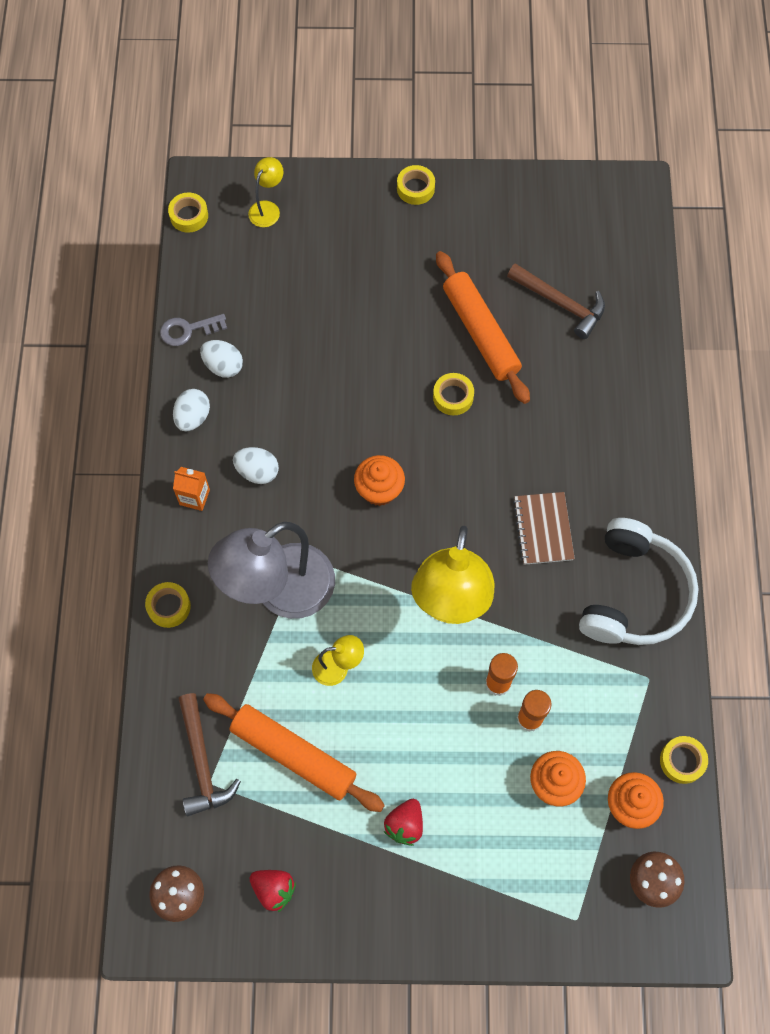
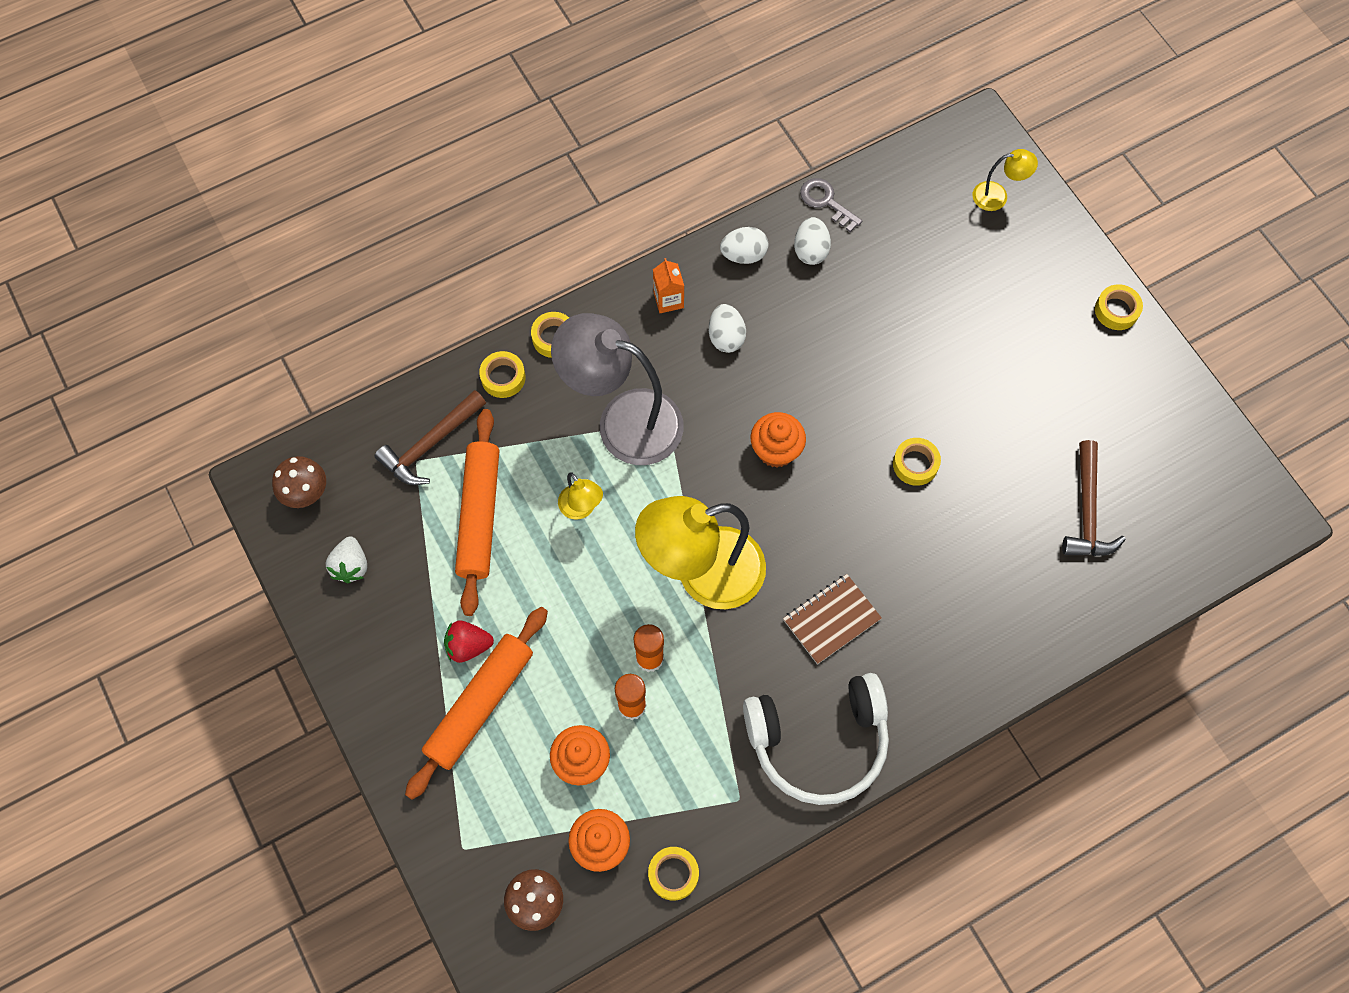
camera: 60 degrees right, 0 degrees up
yellow tape [168,193,208,233] -> yellow tape moved to [479,351,526,398]
red strawberry [250,870,296,912] -> white strawberry [326,536,367,583]
orange rolling pin [436,251,530,404] -> orange rolling pin moved to [405,607,548,800]

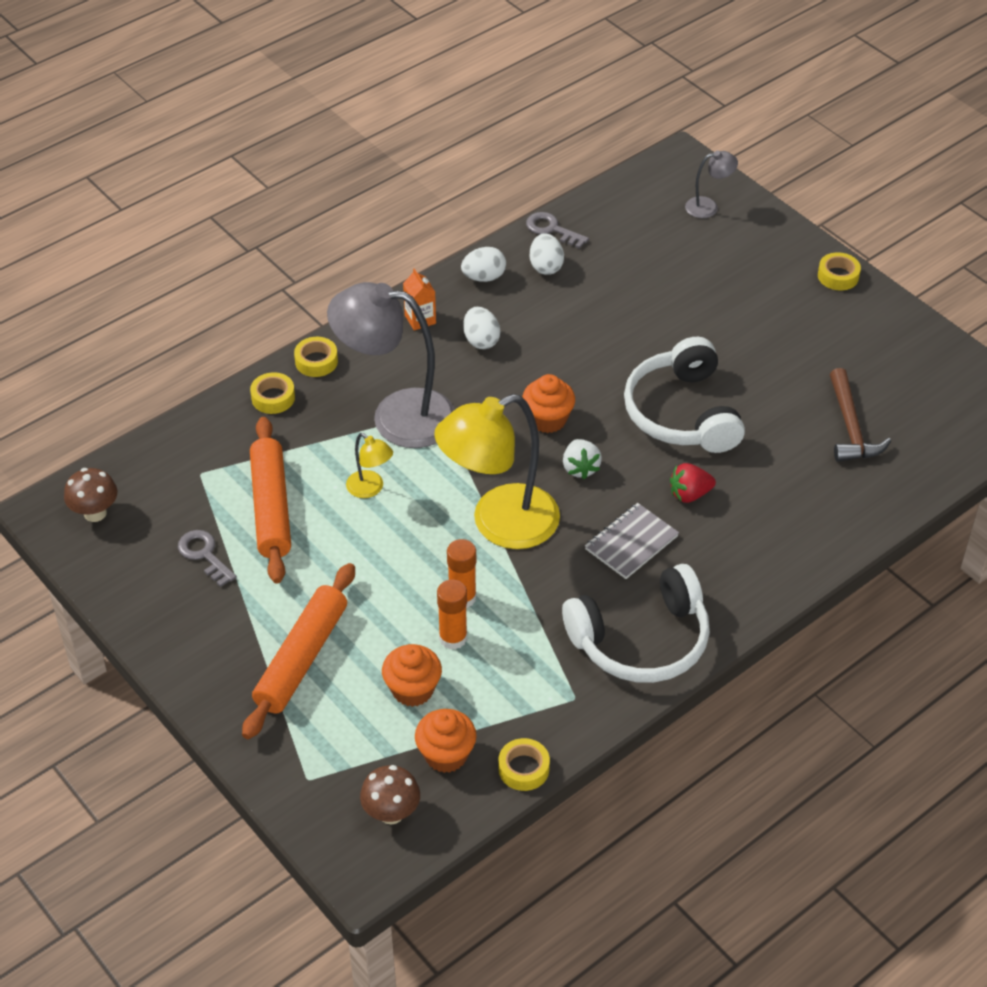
camera: 10 degrees left, 20 degrees down
white strawberry [326,536,367,583] -> white strawberry moved to [563,439,602,479]
brown hammer [375,390,486,485] -> none
red strawberry [444,621,494,663] -> red strawberry moved to [670,463,716,503]
brown notebook [783,574,882,664] -> grey notebook [585,503,679,579]
yellow tape [893,438,941,486] -> white headphones [624,337,745,453]
yellow lamp [973,149,1038,211] -> grey lamp [685,150,738,218]
none -> grey key [178,530,237,587]

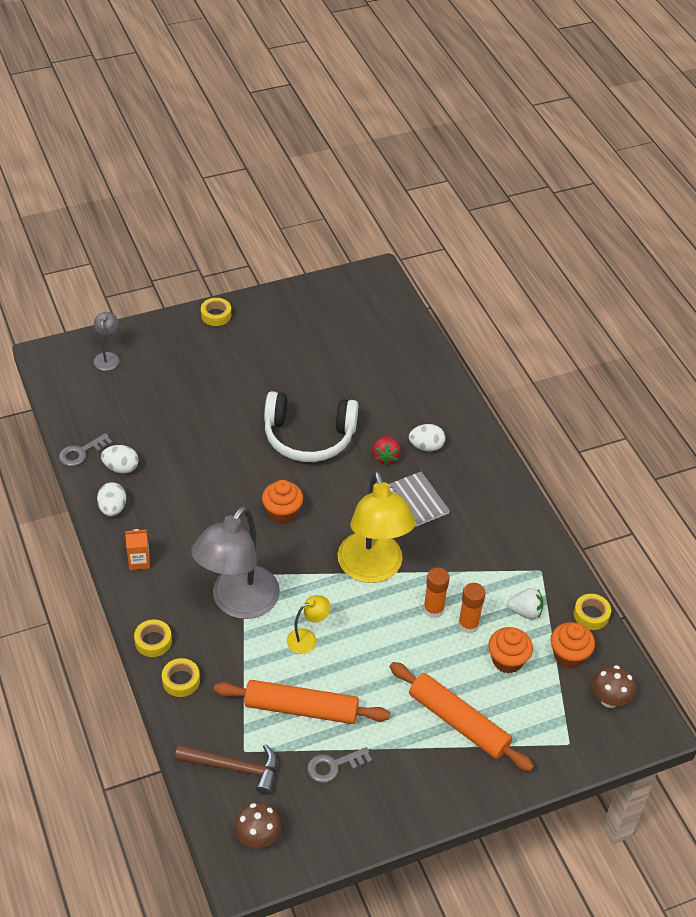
camera: 75 degrees left, 0 degrees up
white egg [463,307,500,349] -> white egg moved to [409,424,445,452]
white headphones [562,564,710,683] -> none
white strawberry [563,439,602,479] -> white strawberry moved to [507,588,544,619]
brown hammer [830,368,891,462] -> brown hammer moved to [175,744,277,795]

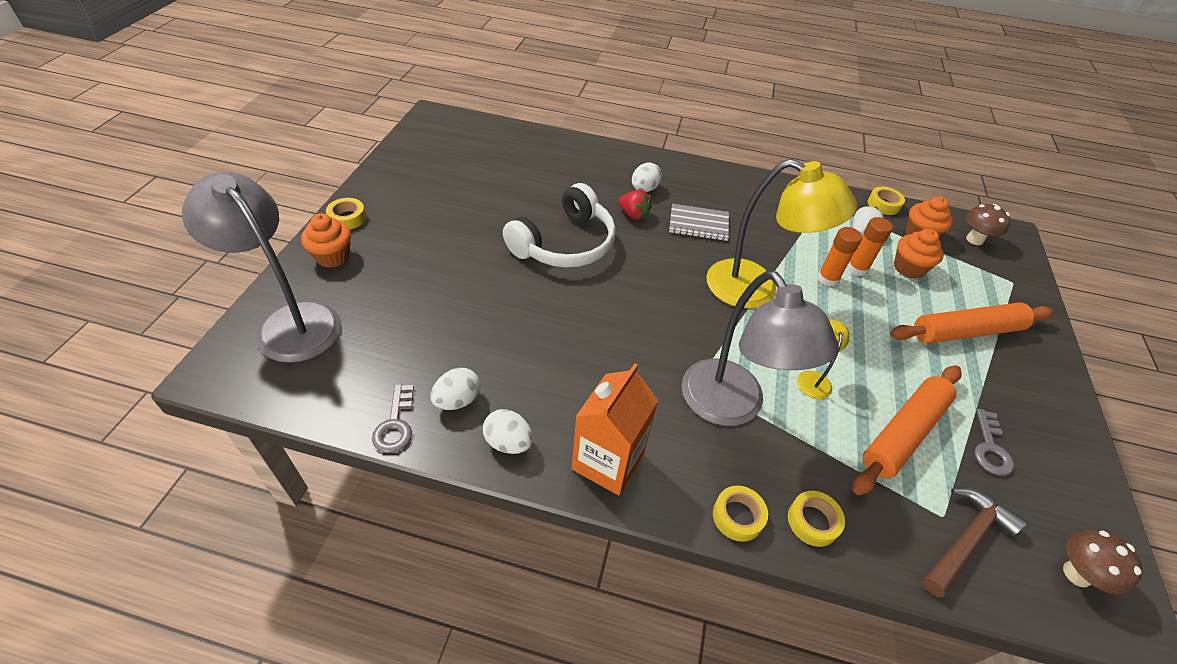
camera: 55 degrees left, 0 degrees up
grey lamp [94,312,120,371] -> grey lamp [182,172,341,363], size x2.27
orange carton [125,529,150,570] -> orange carton [572,363,658,495], size x1.92
orange cupcake [262,480,303,524] -> orange cupcake moved to [301,213,351,268]

